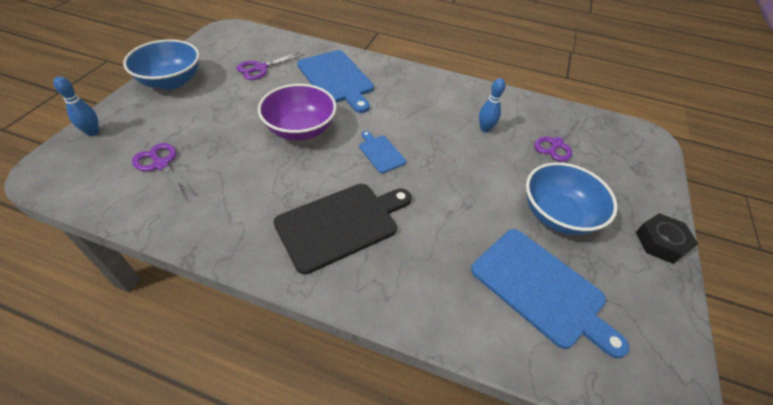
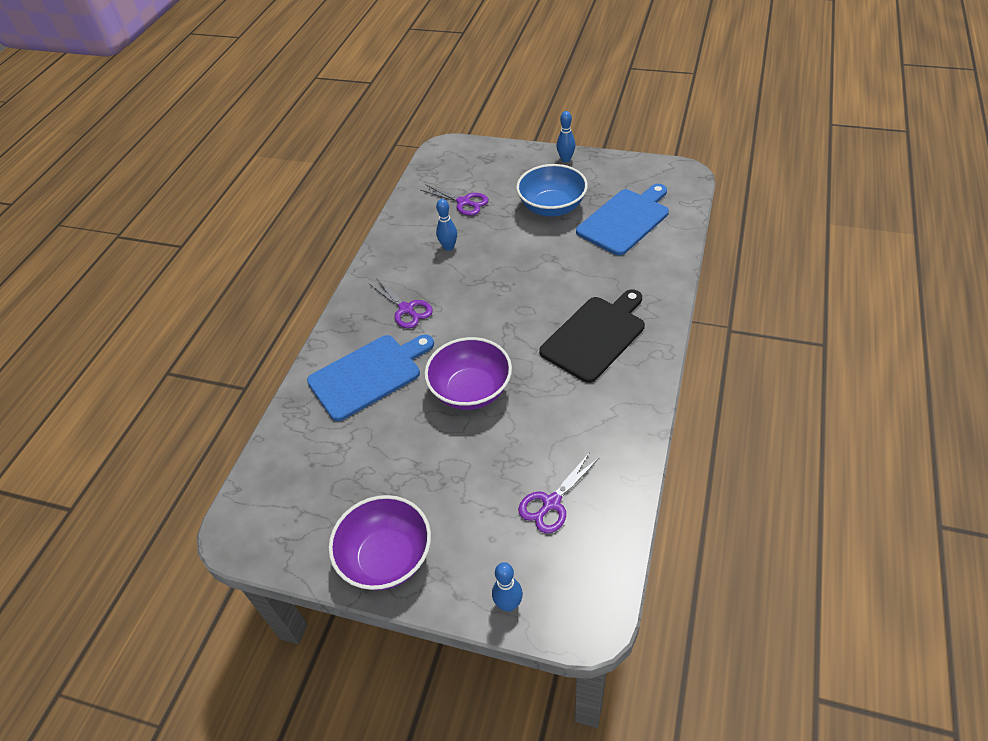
camera: 85 degrees left, 0 degrees up
blue bowl [123,39,200,90] -> purple bowl [329,495,431,590]
purple scissors [237,52,304,80] -> purple scissors moved to [368,278,433,328]
black cutting board [274,184,412,274] -> black cutting board turned 75 degrees clockwise [539,289,645,383]
blue cutting board [359,131,406,173] -> none
black nut [636,213,698,264] -> blue bowling pin [556,111,576,162]

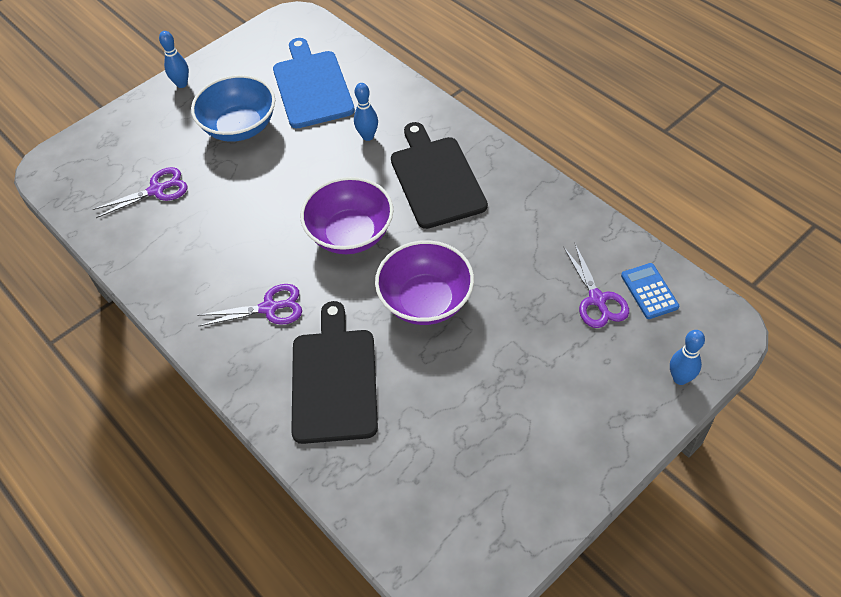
camera: 60 degrees left, 5 degrees up
blue cutting board [307,335,434,421] -> black cutting board [291,301,378,444]
purple bowl [329,495,431,590] -> purple bowl moved to [300,177,393,254]
blue bowling pin [436,199,457,251] -> blue bowling pin moved to [354,83,378,141]
none -> blue calculator [621,263,679,319]

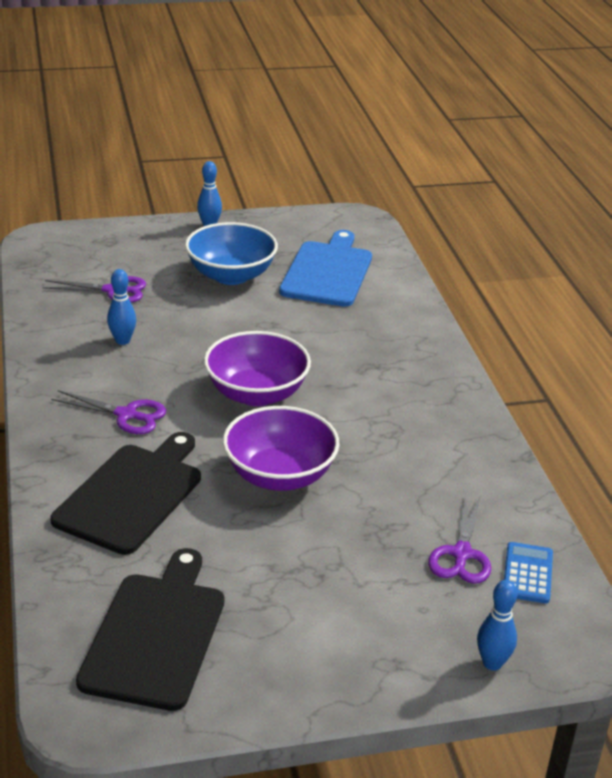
camera: 25 degrees right, 20 degrees down
blue bowling pin [354,83,378,141] -> blue bowling pin moved to [107,269,136,345]
black cutting board [391,122,488,229] -> black cutting board moved to [76,548,224,711]

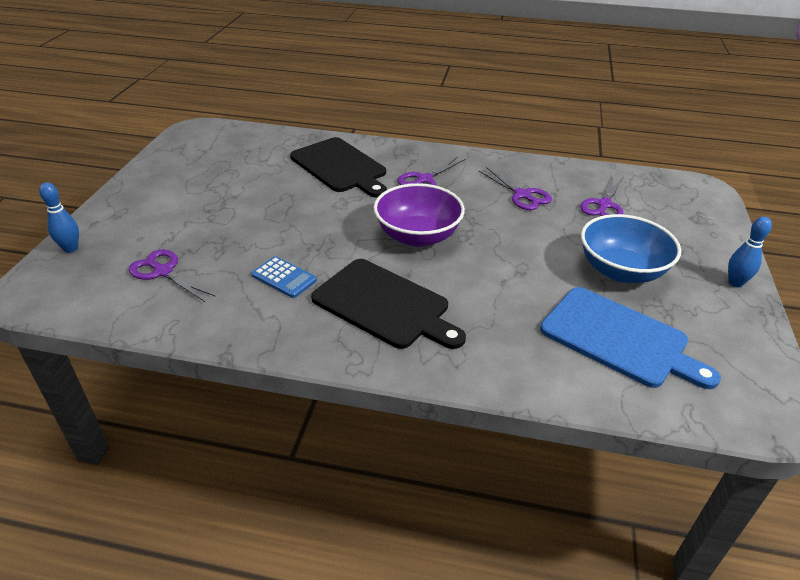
camera: 115 degrees right, 5 degrees up
black cutting board [76,548,224,711] -> black cutting board moved to [311,259,466,349]
blue bowling pin [107,269,136,345] -> purple scissors [479,167,552,210]
purple bowl [223,406,340,491] -> none
blue calculator [504,542,553,604] -> blue calculator moved to [251,256,317,298]

